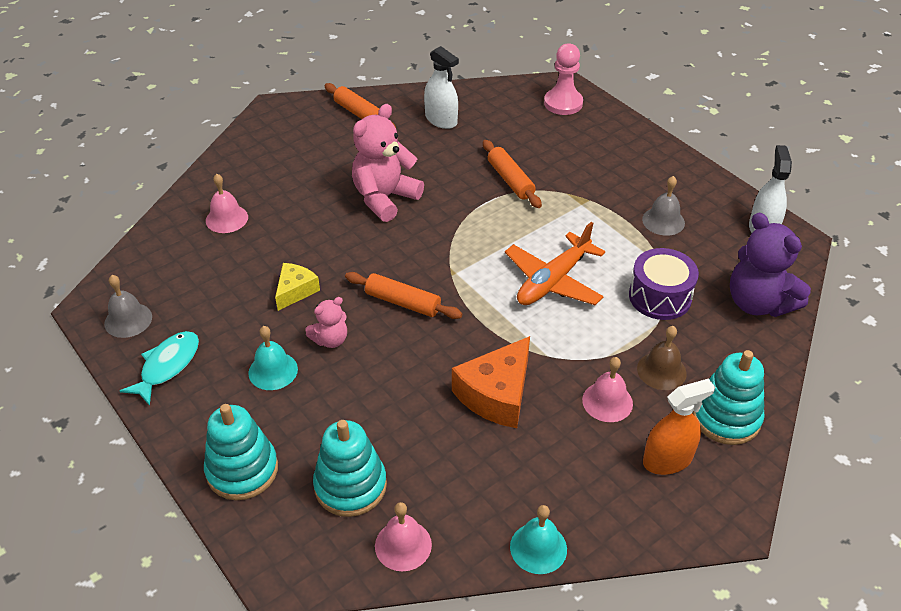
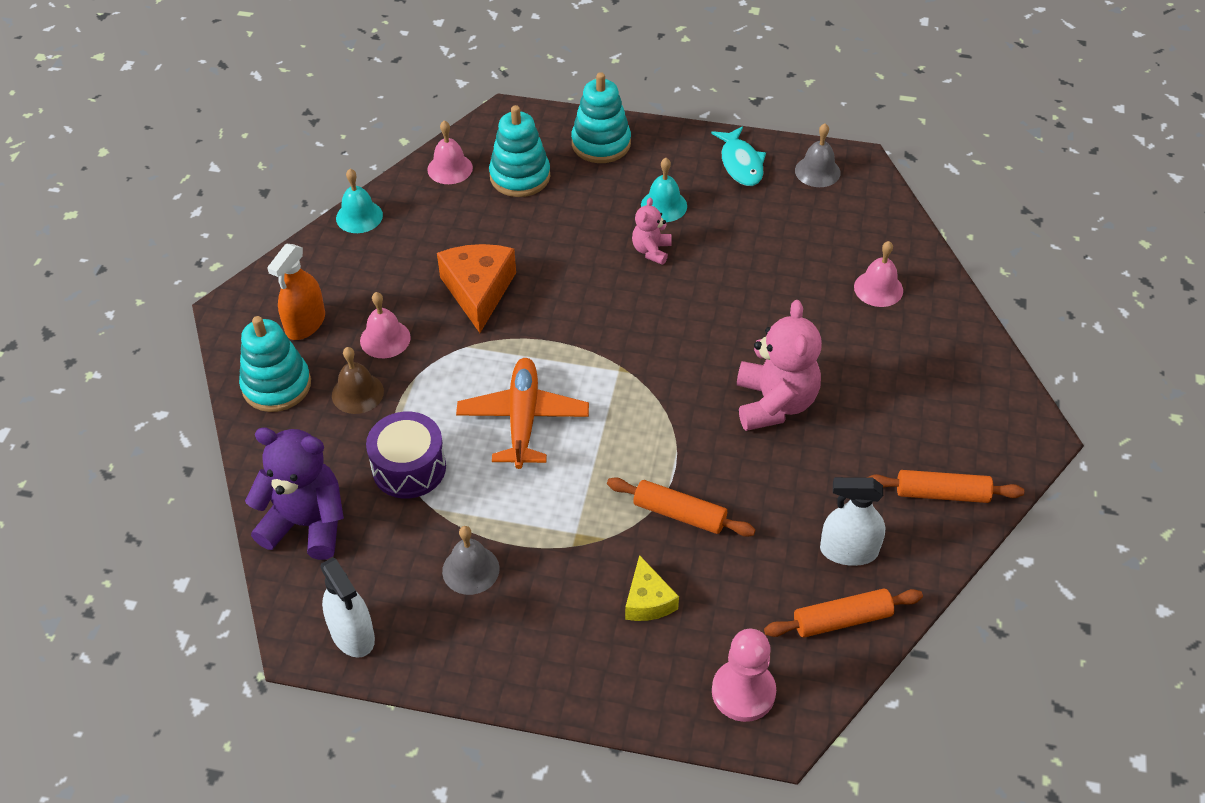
camera: 140 degrees right, 5 degrees up
yellow cheese [275,263,320,311] -> yellow cheese moved to [625,555,679,621]
orange rolling pin [345,272,462,319] -> orange rolling pin moved to [764,588,923,638]

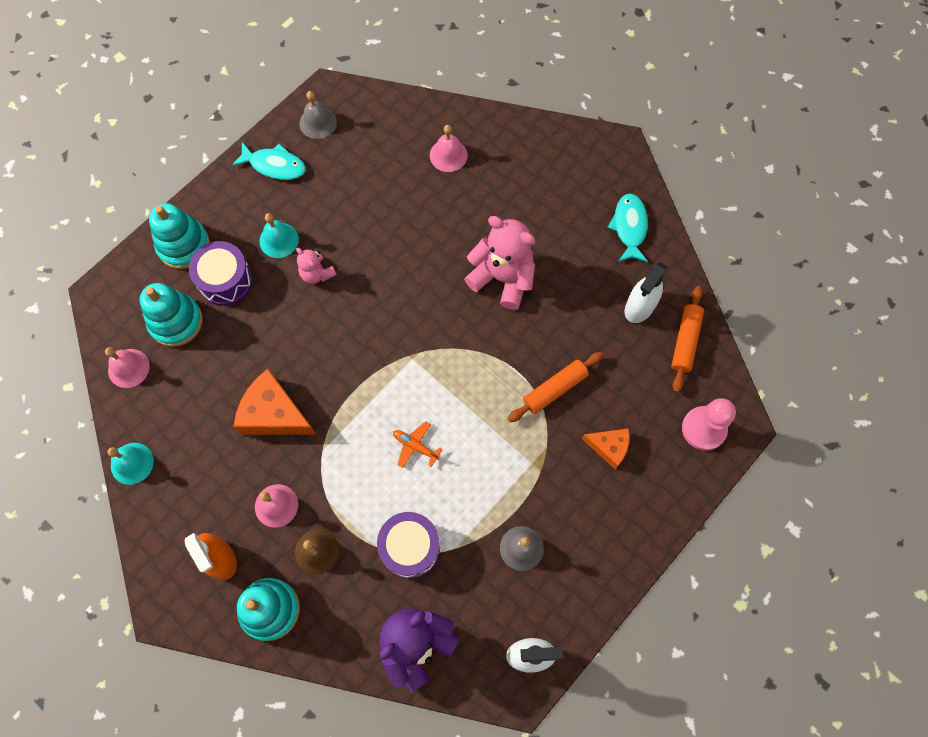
camera: 60 degrees left, 20 degrees up
orange plane [456,358,589,469] -> orange plane [393,421,443,468], size x0.49
yellow cheese [625,555,679,621] -> orange cheese [582,428,630,469]
orange rolling pin [866,470,1024,503] -> turquoise fish [608,194,648,262]
none -> purple drum [189,241,253,306]

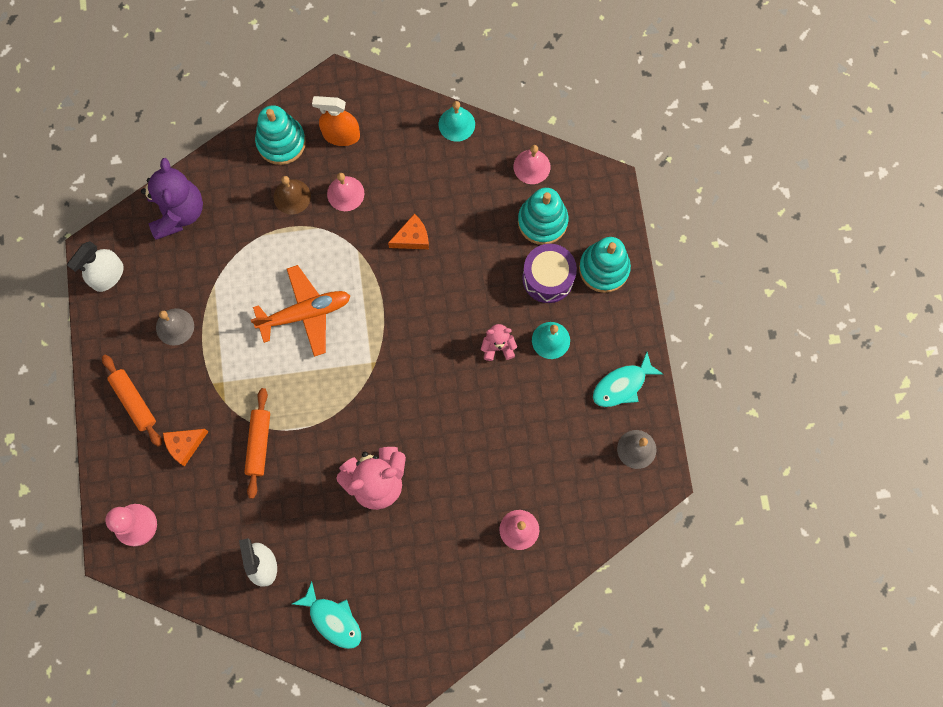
camera: 130 degrees right, 5 degrees up
orange cheese [233,369,316,435] -> orange cheese [388,214,429,249], size x0.59
purple drum [377,512,440,578] -> none
orange plane [393,421,443,468] -> orange plane [251,265,350,357], size x2.03
orange rolling pin [671,286,704,393] -> orange rolling pin moved to [102,355,162,447]

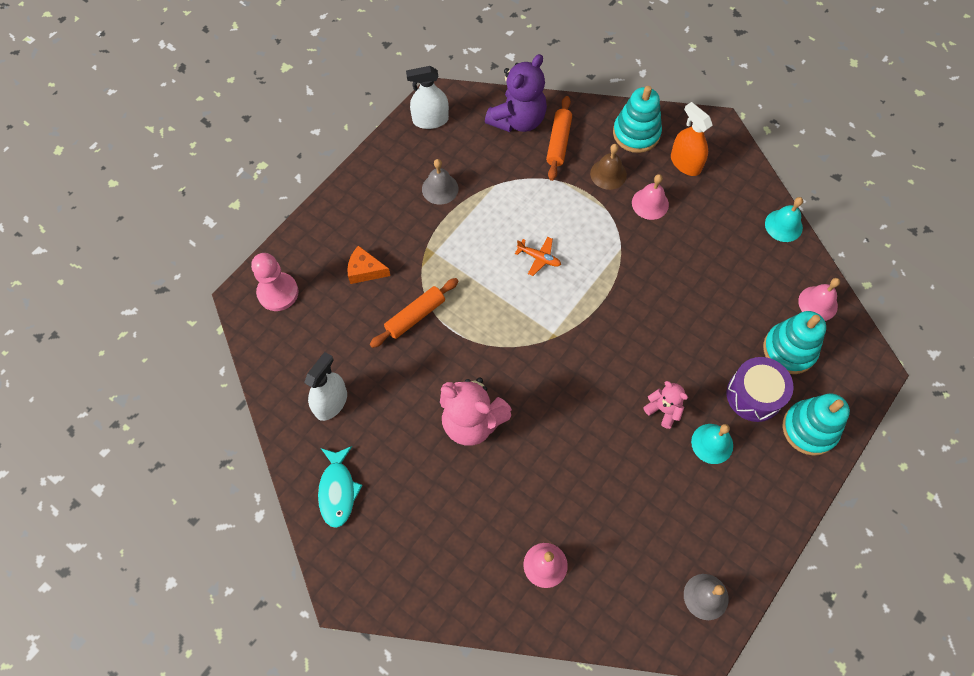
camera: 45 degrees right, 10 degrees down
orange rolling pin [102,355,162,447] -> orange rolling pin moved to [546,96,572,181]
orange plane [251,265,350,357] -> orange plane [515,237,561,276], size x0.49
orange cheese [388,214,429,249] -> none
turquoise fish [593,352,664,407] -> none

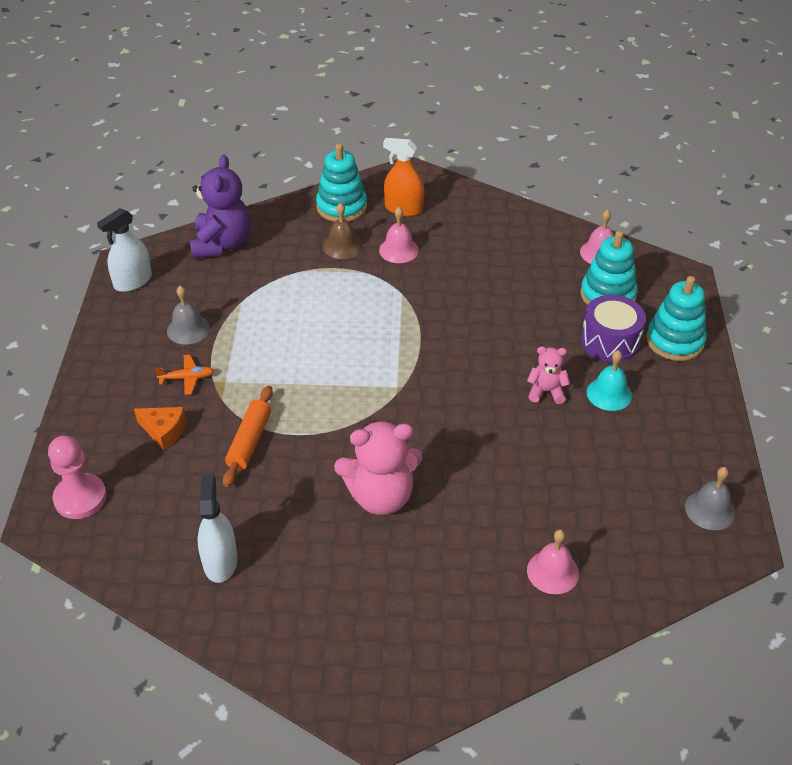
camera: 35 degrees left, 20 degrees down
turquoise fish [318,446,363,528] -> none
orange cheese [347,245,390,284] -> orange cheese turned 135 degrees counterclockwise [134,407,186,450]
orange plane [515,237,561,276] -> orange plane moved to [155,355,214,395]
orange rolling pin [546,96,572,181] -> none
turquoise bell [765,197,803,242] -> none

